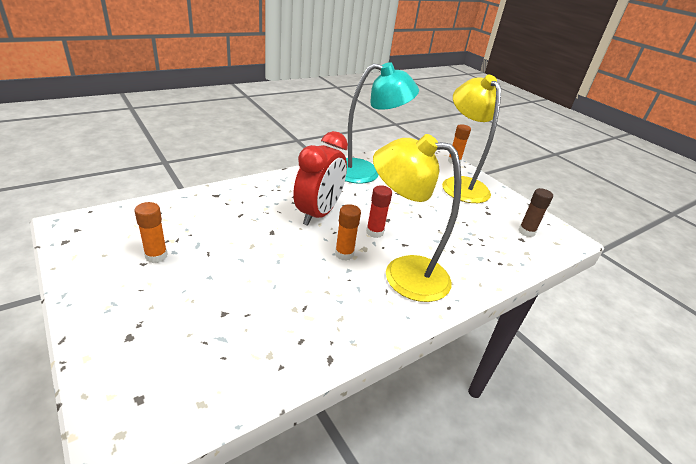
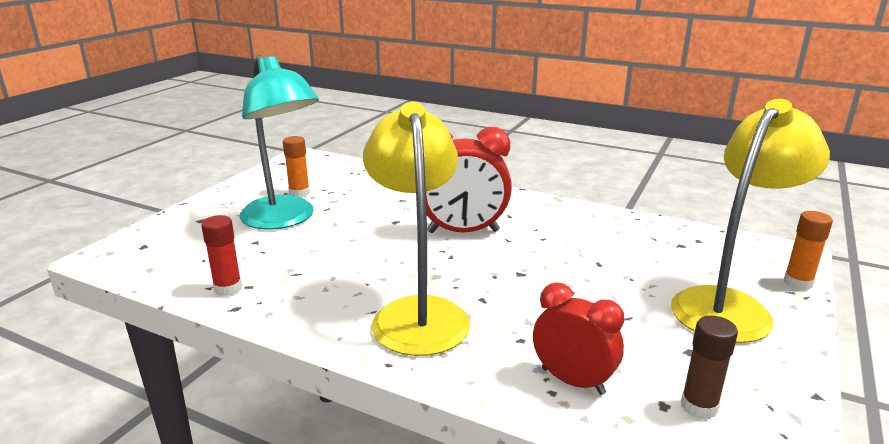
camera: 65 degrees right, 10 degrees down
orange glue stick [335,204,361,261] -> none
turquoise lamp [345,62,419,184] -> turquoise lamp moved to [240,55,319,229]
red glue stick [366,185,392,238] -> red glue stick moved to [201,215,242,296]
none -> red clock [533,282,624,395]

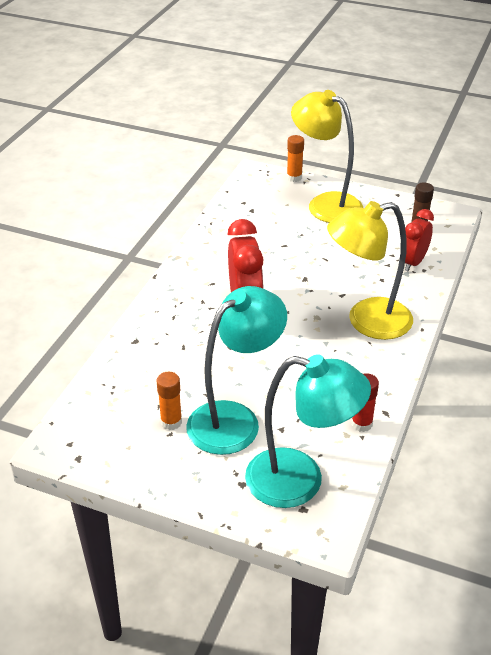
camera: 95 degrees left, 15 degrees up
none -> turquoise lamp [245,354,371,508]

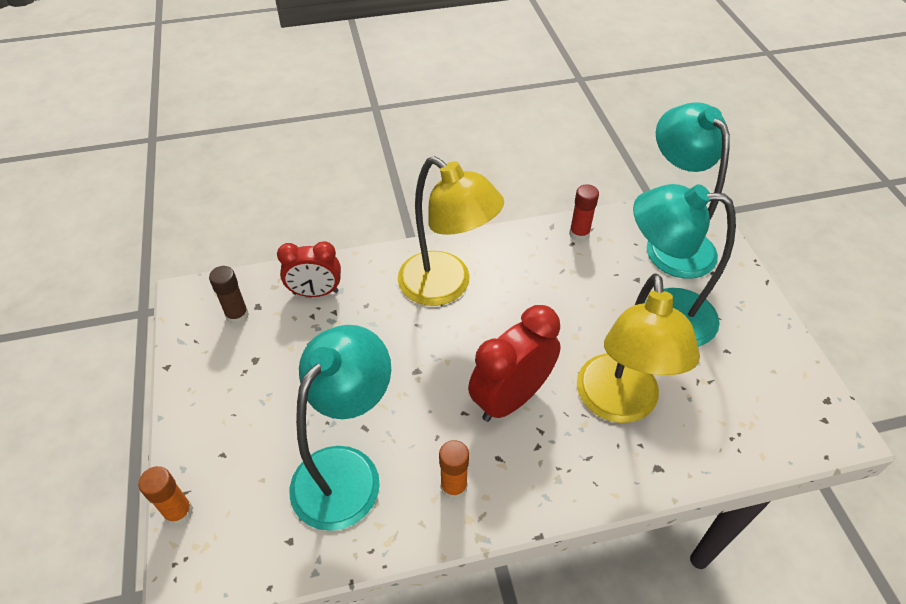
camera: 125 degrees left, 10 degrees up
orange glue stick [156,372,182,430] -> orange glue stick moved to [439,440,469,500]
yellow lamp [291,90,363,223] -> yellow lamp moved to [577,273,700,423]
none -> turquoise lamp [290,325,391,531]

